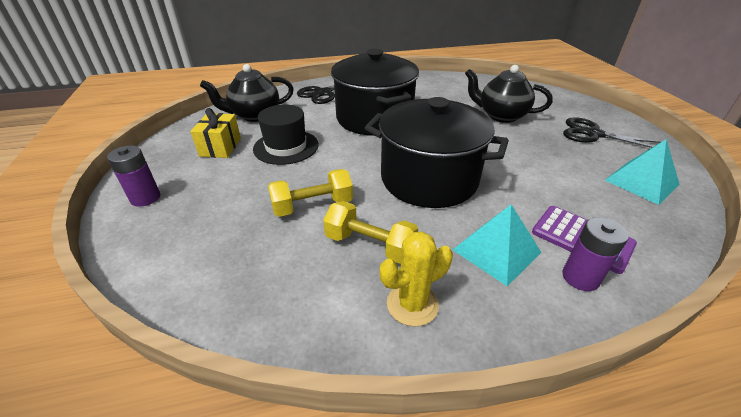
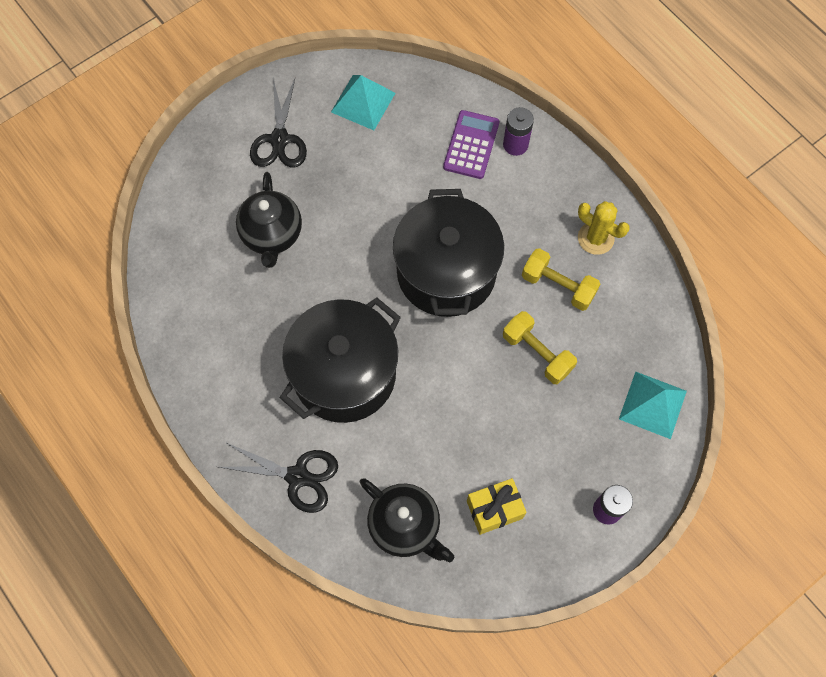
camera: 115 degrees left, 30 degrees up
black hat [253,105,319,165] -> none
yellow dumbbell [323,201,418,264] -> yellow dumbbell turned 60 degrees counterclockwise [522,248,600,311]
turquoise pyramid [453,204,542,286] -> turquoise pyramid moved to [619,372,687,439]

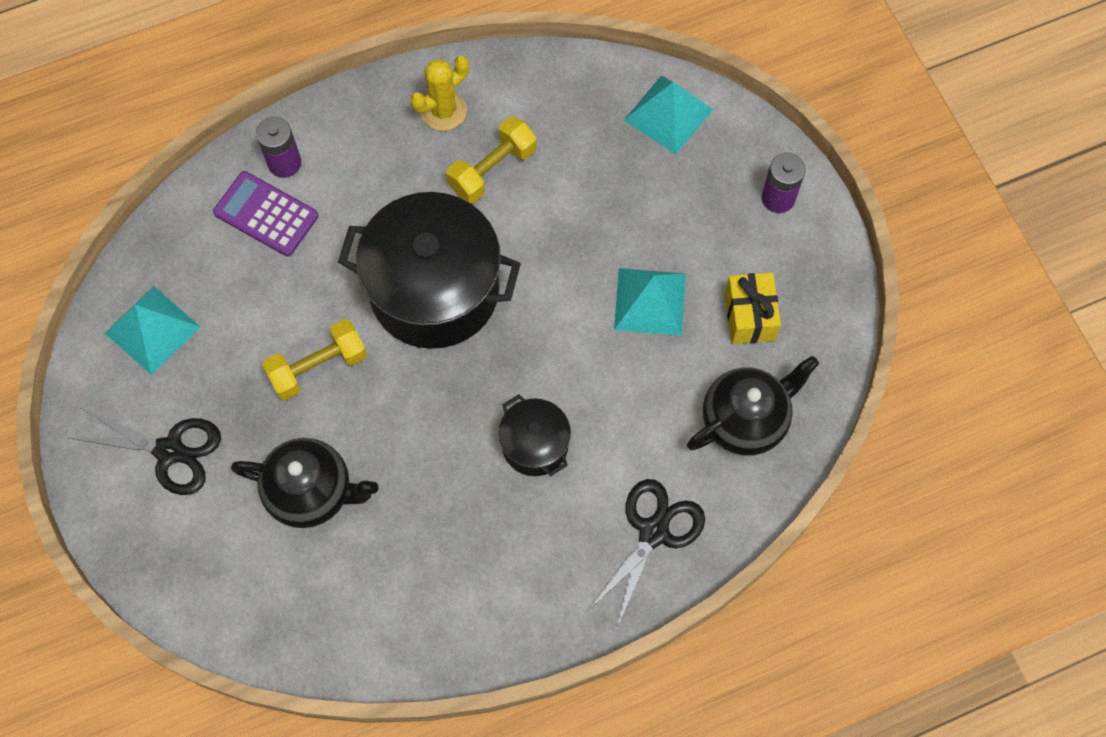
camera: 75 degrees left, 0 degrees up
black pot [280,297,401,423] -> black pot [498,394,571,476], size x0.49
yellow dumbbell [503,311,577,384] -> yellow dumbbell moved to [262,319,367,400]
none -> turquoise pyramid [614,268,686,336]

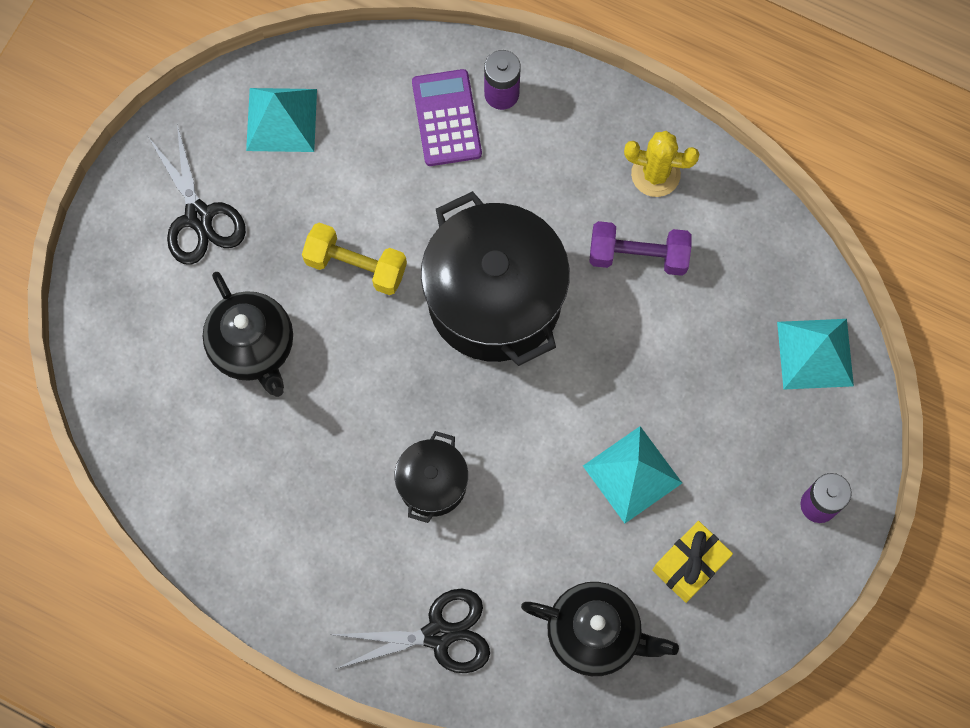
camera: 50 degrees right, 5 degrees up
yellow dumbbell [446,117,537,203] -> purple dumbbell [589,221,692,276]

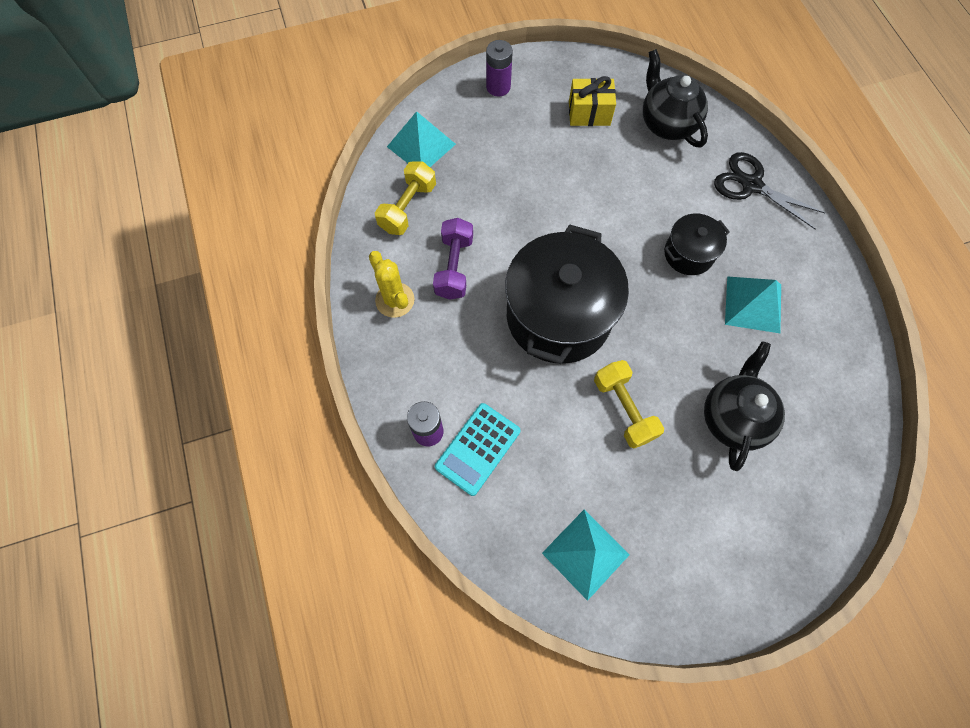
camera: 135 degrees left, 5 degrees down
black scissors [149,125,246,265] -> none
purple calculator [412,69,482,166] -> turquoise calculator [435,403,521,496]
turquoise pyramid [583,426,682,523] -> turquoise pyramid moved to [725,276,781,333]
purple dumbbell [589,221,692,276] -> purple dumbbell turned 45 degrees clockwise [433,218,473,300]
none -> yellow dumbbell [375,161,436,235]

